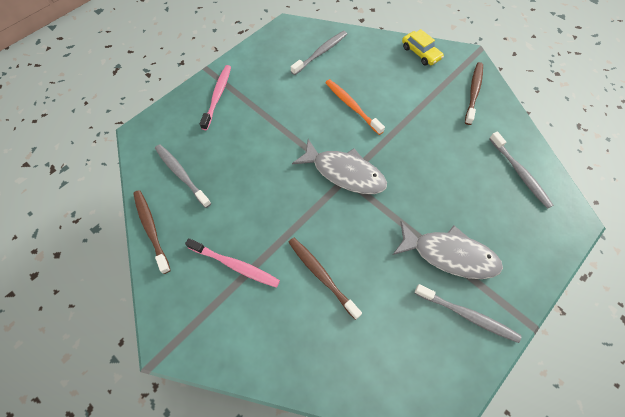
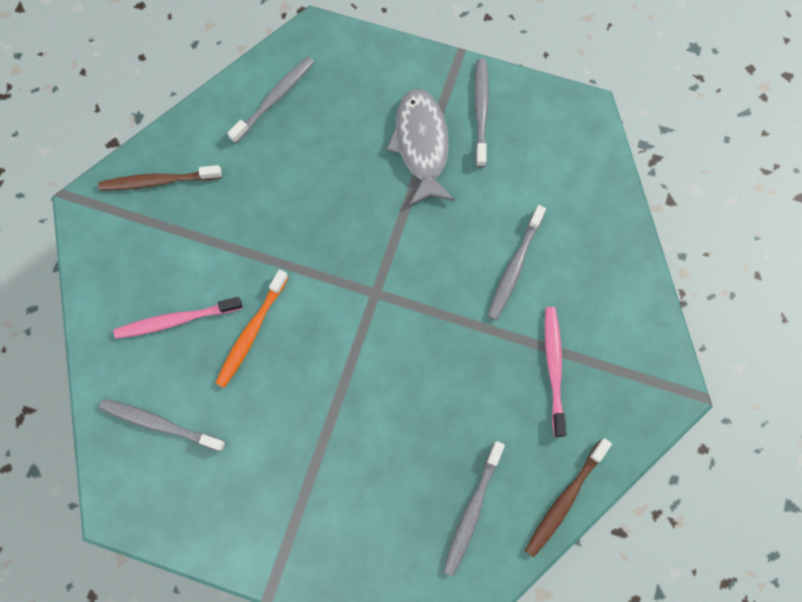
camera: 115 degrees left, 10 degrees up
pink toothbrush [200,65,231,130] -> pink toothbrush moved to [114,297,243,339]
brown toothbrush [288,238,362,320] -> grey toothbrush [487,205,546,321]
grey fish [292,139,387,194] -> none
yellow car [402,29,444,66] -> none

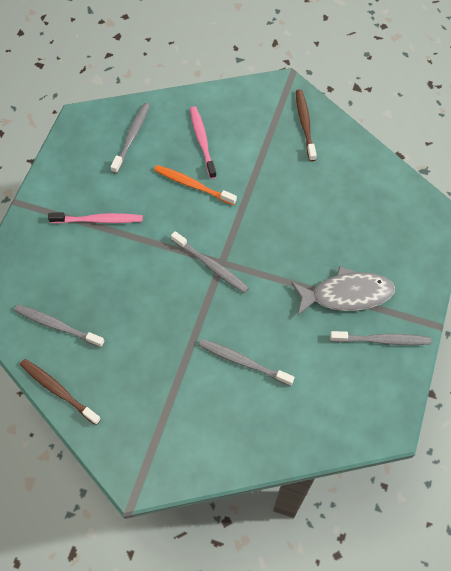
camera: 90 degrees right, 10 degrees down
grey toothbrush [227,57,314,143] -> grey toothbrush moved to [171,231,249,293]
pink toothbrush [545,307,567,437] -> pink toothbrush moved to [48,212,143,224]

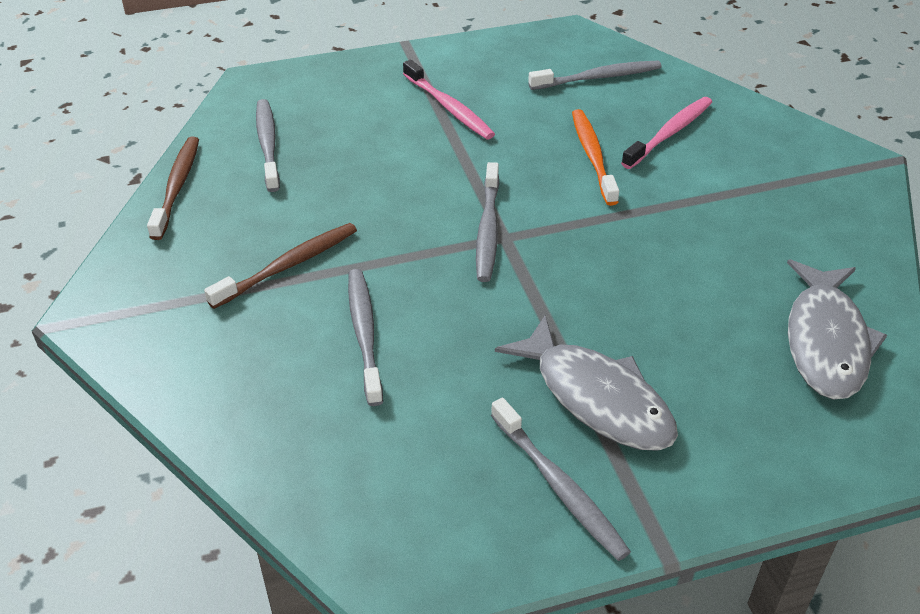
camera: 55 degrees right, 20 degrees down
brown toothbrush [296,89,317,162] -> brown toothbrush moved to [204,223,357,309]
none -> grey fish [787,259,887,400]

